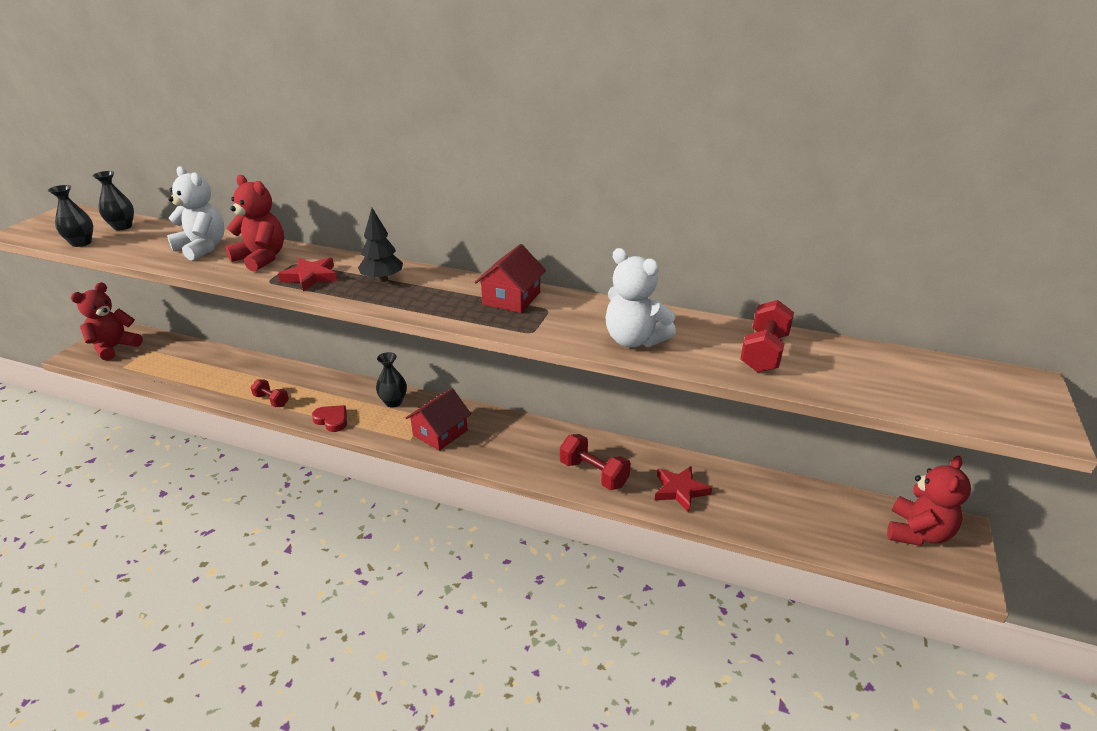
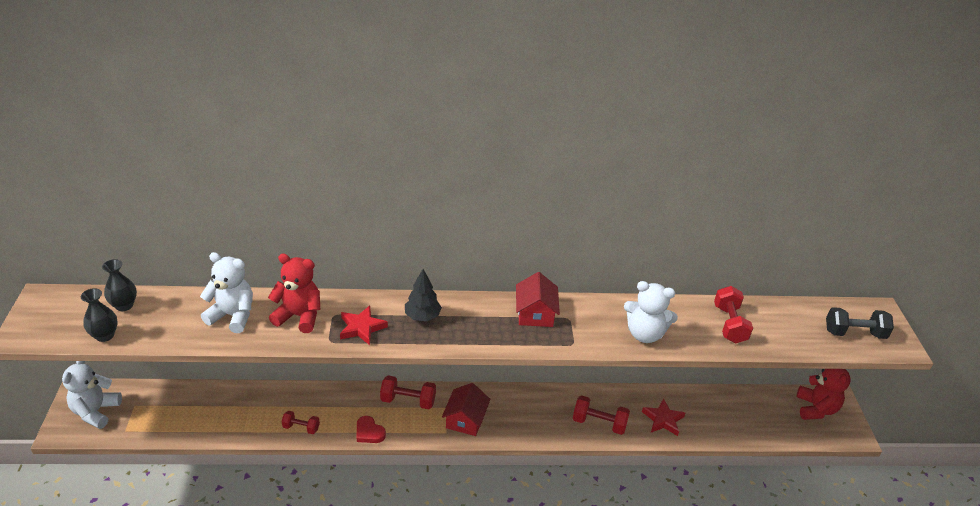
camera: 25 degrees left, 5 degrees up
red teddy bear [71,282,143,361] -> white teddy bear [62,361,122,429]
red heart [312,405,347,432] -> red heart turned 150 degrees counterclockwise [357,416,386,443]
black vase [376,352,407,407] -> red dumbbell [380,375,436,409]
none -> black dumbbell [826,307,894,339]

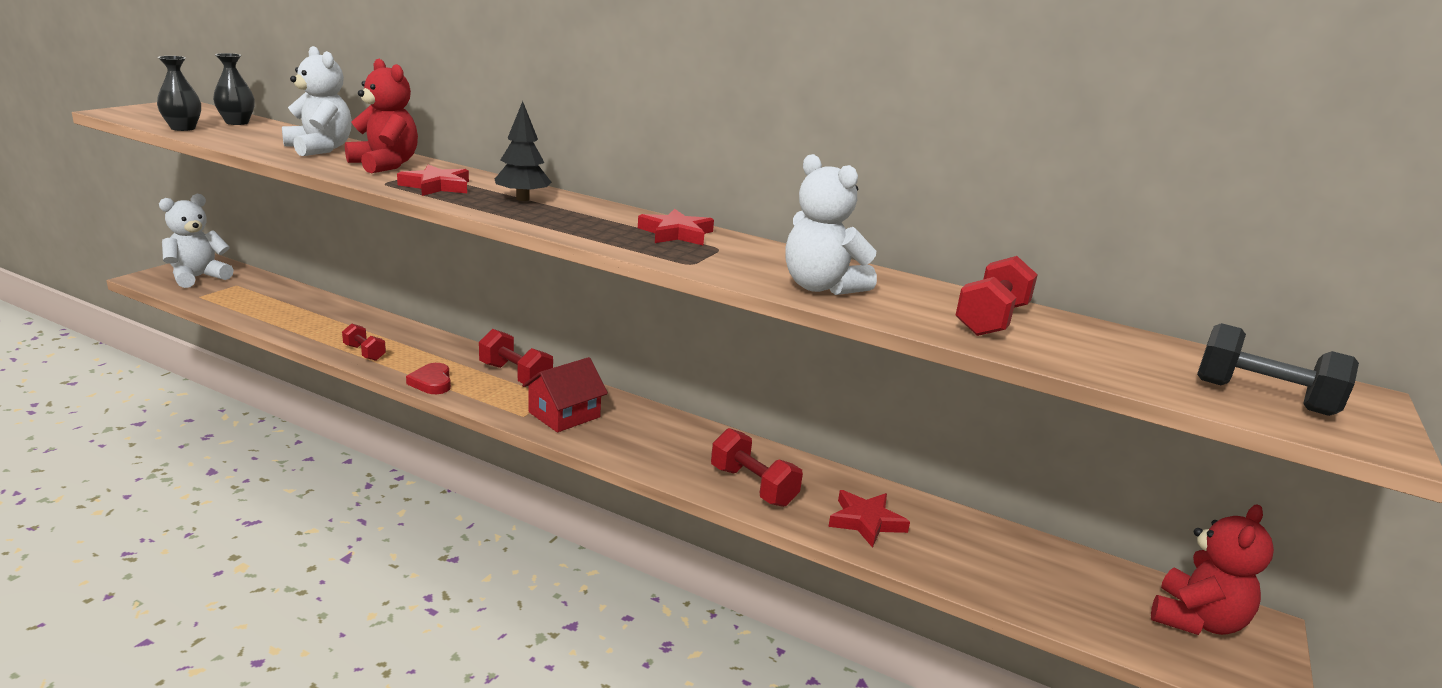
camera: 30 degrees right, 15 degrees down
red house [516,272,560,327] -> red star [638,209,714,245]

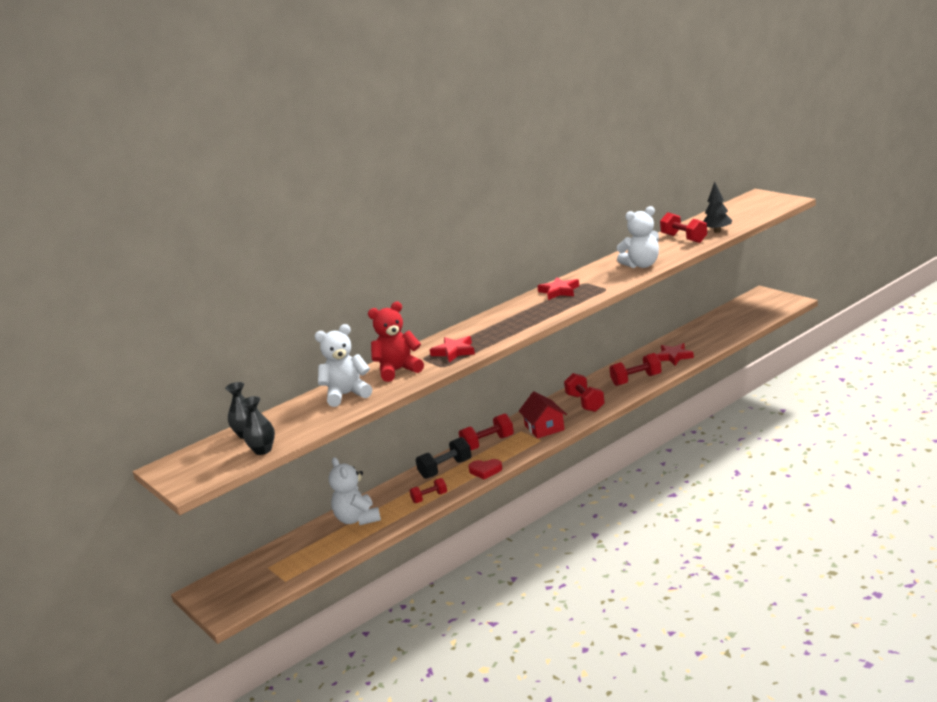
camera: 60 degrees left, 0 degrees up
white teddy bear [159,194,234,288] -> white teddy bear moved to [329,457,381,525]
black tree [495,101,551,201] -> black tree moved to [703,182,732,233]
red teddy bear [1151,504,1274,635] -> none
black dumbbell [1197,323,1359,416] -> black dumbbell moved to [416,437,471,479]
none -> red dumbbell [564,373,605,412]

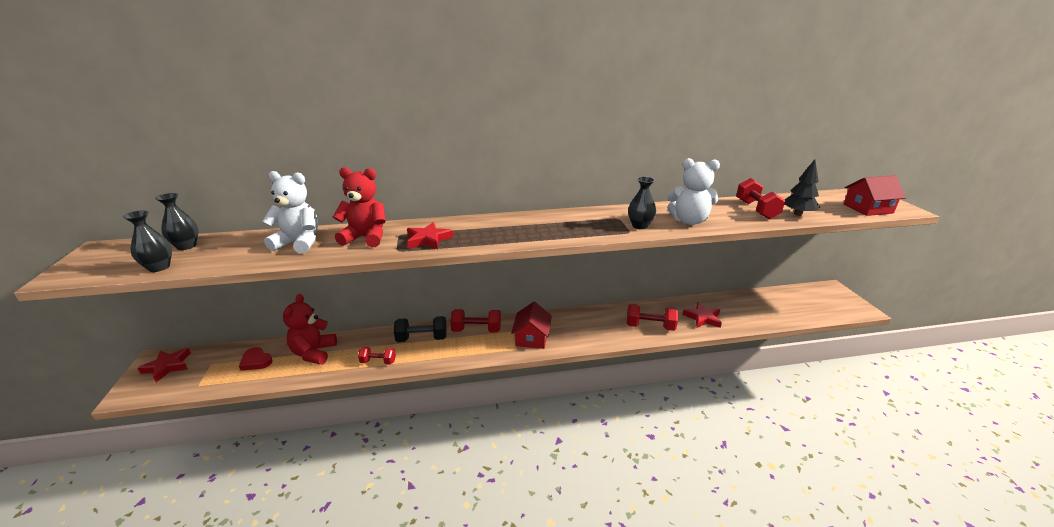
camera: 25 degrees right, 5 degrees up
white teddy bear [329,457,381,525] -> red teddy bear [283,294,337,365]
red heart [469,459,502,479] -> red heart moved to [239,347,272,370]
red star [537,277,579,300] -> red star moved to [138,348,191,382]
red dumbbell [564,373,605,412] -> none
none -> black vase [628,176,656,229]
none -> red house [843,175,906,216]

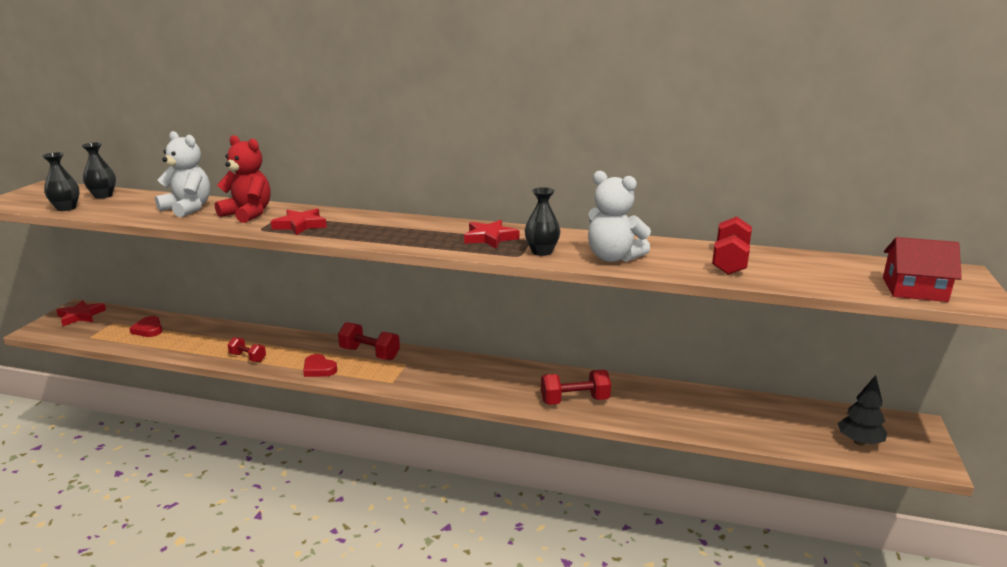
camera: 25 degrees right, 5 degrees down
red teddy bear [283,294,337,365] -> none
black dumbbell [394,316,447,342] -> none
red house [511,302,552,349] -> none
red dumbbell [627,304,678,331] -> red dumbbell turned 45 degrees counterclockwise [541,370,611,405]
red star [682,302,722,328] -> red star moved to [464,220,519,248]
black tree [784,159,820,216] -> black tree moved to [838,375,887,445]
none -> red heart [303,354,337,377]

